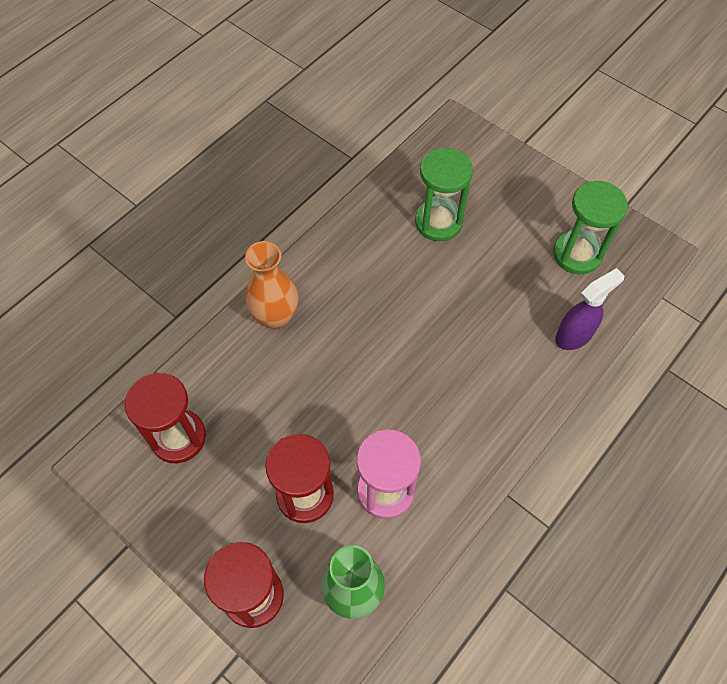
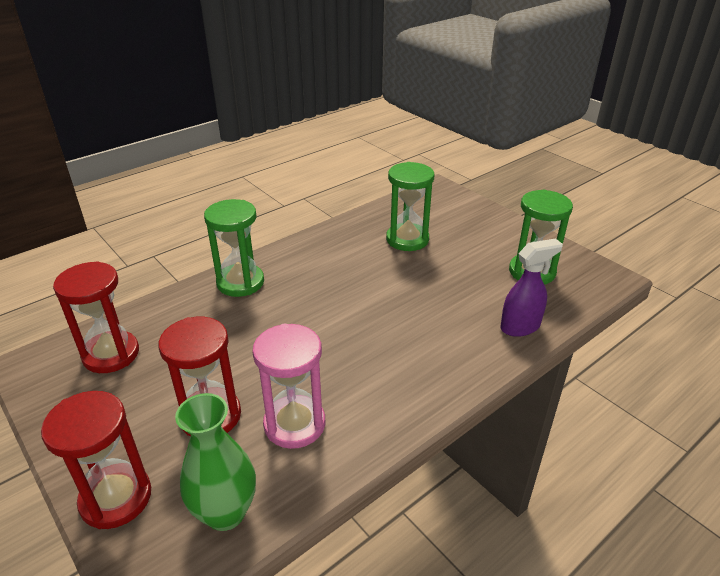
camera: 10 degrees right, 25 degrees down
orange vase [245,241,299,329] -> green hourglass [204,199,264,297]

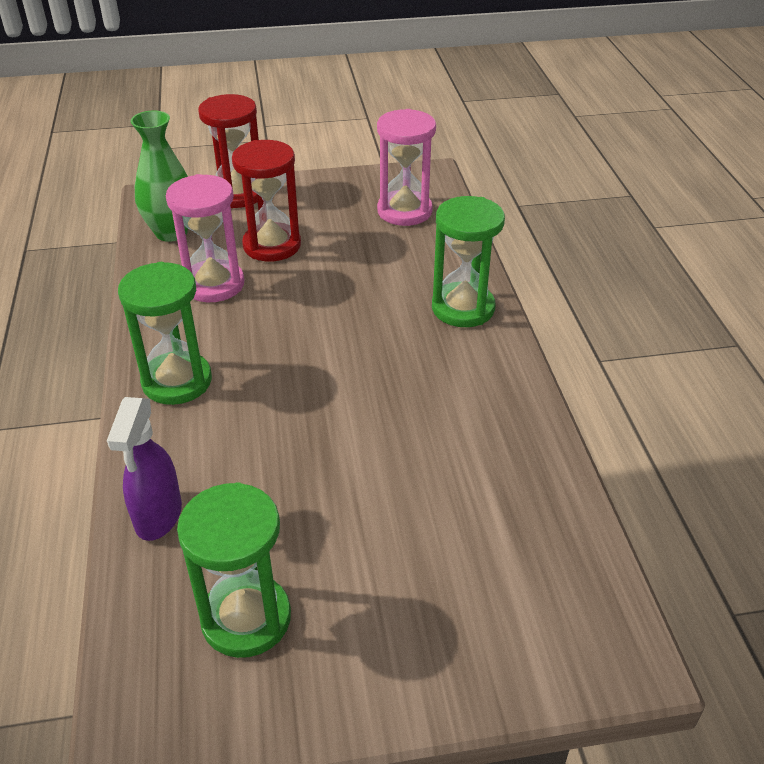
camera: 120 degrees right, 5 degrees up
red hourglass [53,261,139,373] -> pink hourglass [377,109,436,226]
green hourglass [386,162,434,251] -> green hourglass moved to [118,262,212,405]

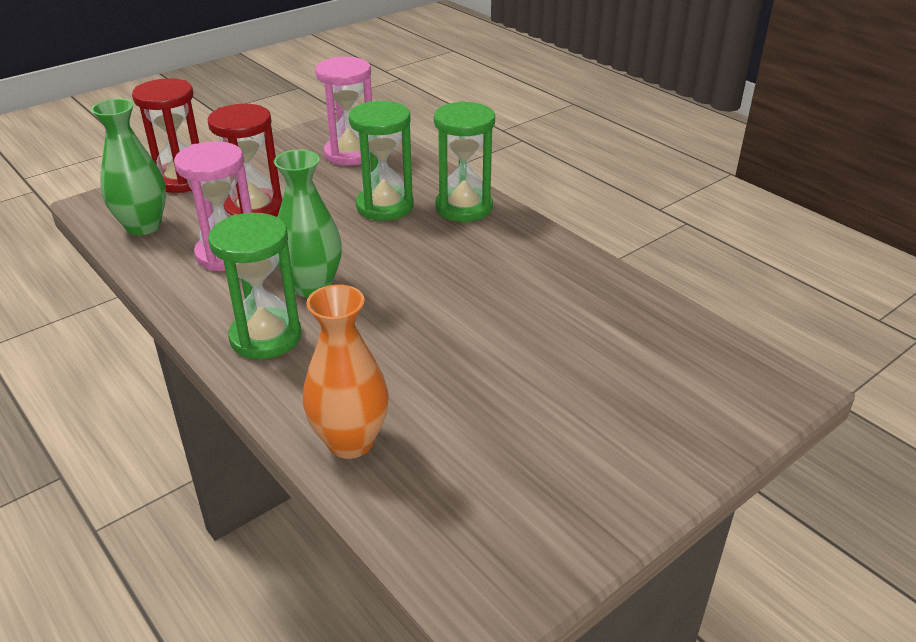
camera: 30 degrees left, 5 degrees down
purple spray bottle [107,397,182,541] -> orange vase [303,285,389,459]
green hourglass [177,482,291,658] -> green hourglass moved to [349,101,414,221]
none -> green vase [274,150,342,298]

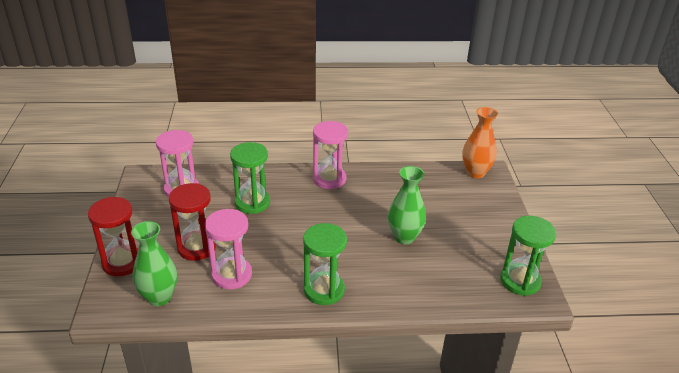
camera: 55 degrees left, 0 degrees up
green vase [274,150,342,298] -> green vase moved to [388,166,426,244]
orange vase [303,285,389,459] -> orange vase moved to [462,107,498,178]
green hourglass [434,101,495,222] -> green hourglass moved to [500,216,556,296]
none -> pink hourglass [313,121,348,189]

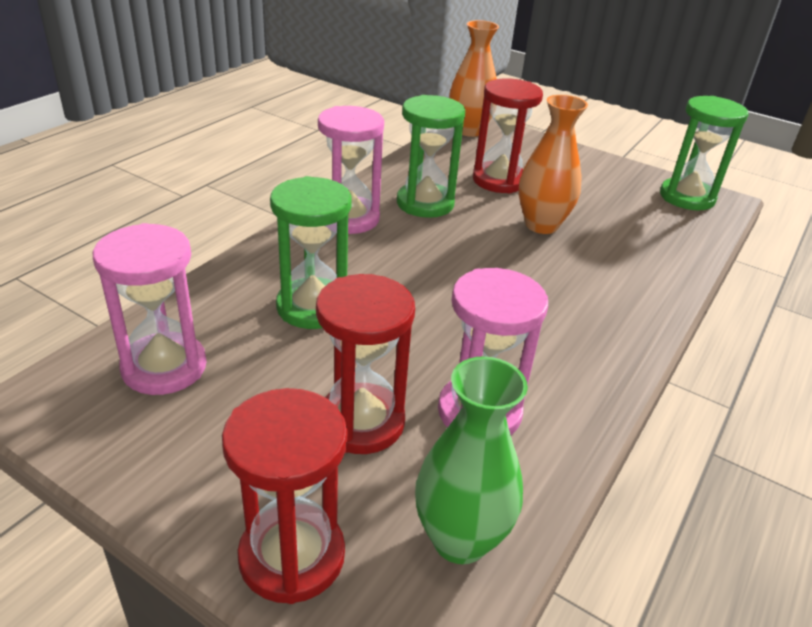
camera: 55 degrees left, 0 degrees up
green hourglass [303,223,347,305] -> green hourglass moved to [397,95,465,218]
green vase [388,166,426,244] -> orange vase [519,95,588,234]
none -> red hourglass [473,78,543,193]

